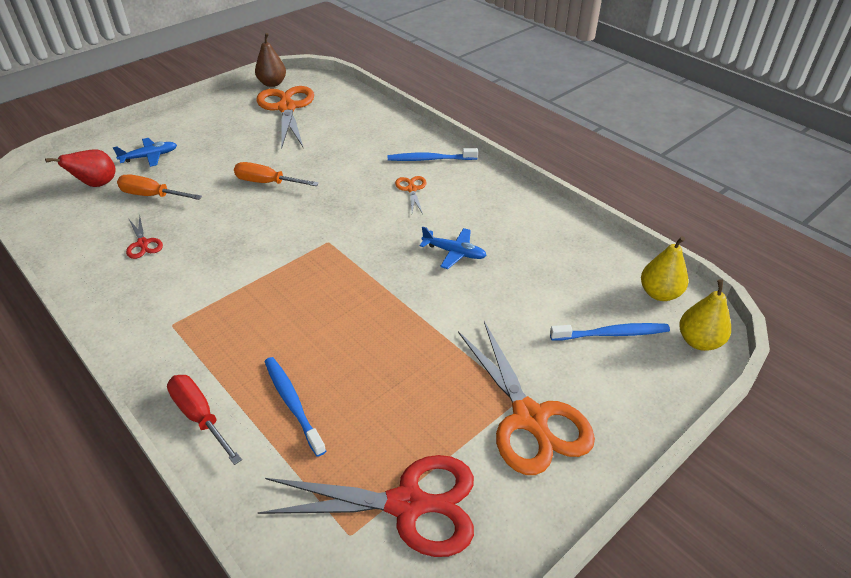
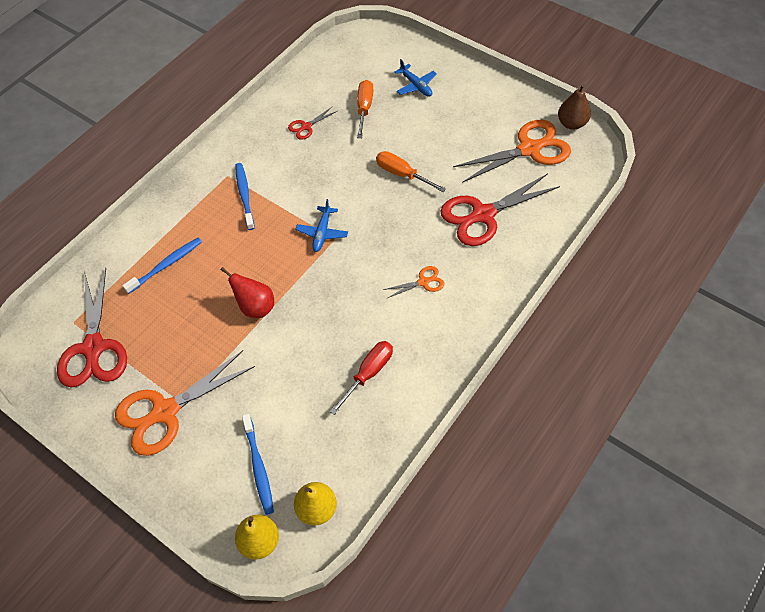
camera: 80 degrees right, 15 degrees up
red pear [45,149,115,187] -> red pear moved to [220,267,274,318]
red screwdriver [167,375,242,465] -> red screwdriver moved to [330,341,393,415]
orange screwdriver [234,162,319,186] -> orange screwdriver turned 60 degrees counterclockwise [376,151,446,192]
blue toothbrush [388,148,478,161] -> blue toothbrush moved to [235,163,255,230]
blue plane [420,227,487,269] -> blue plane moved to [295,199,348,252]
none -> red scissors [440,174,560,246]

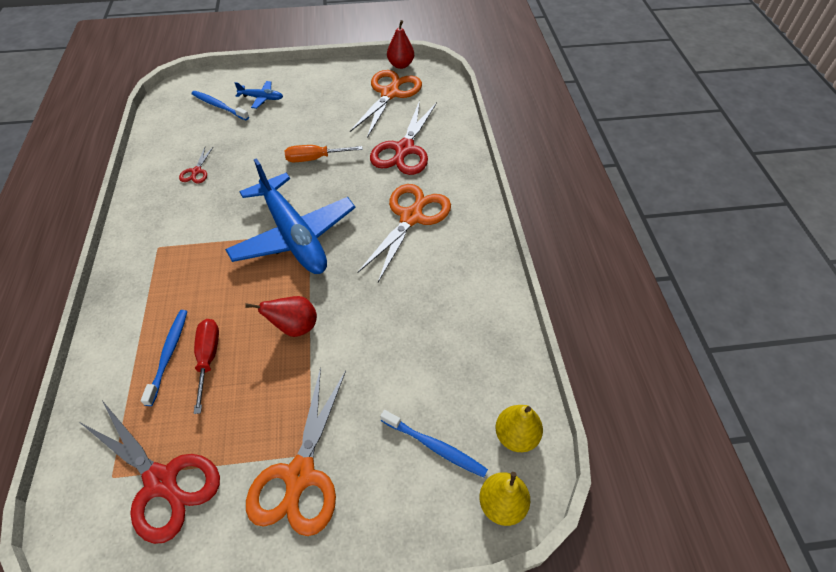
camera: 45 degrees left, 5 degrees down
blue toothbrush [235,163,255,230] -> blue toothbrush moved to [192,91,249,120]
blue plane [295,199,348,252] -> blue plane [225,158,355,274], size x2.41
red screwdriver [330,341,393,415] -> red screwdriver moved to [194,319,219,414]
orange screwdriver [357,80,373,138] -> none
orange scissors [383,266,444,298] -> orange scissors [357,184,451,282], size x2.17
brown pear [558,84,591,130] -> red pear [387,20,414,69]

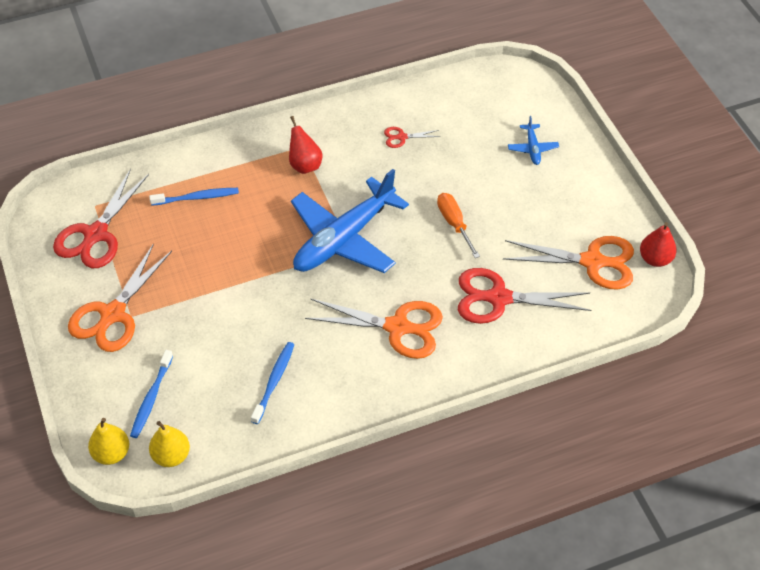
camera: 75 degrees right, 0 degrees up
blue toothbrush [192,91,249,120] -> blue toothbrush moved to [251,342,295,424]
red screwdriver [194,319,219,414] -> none
red pear [245,296,317,337] -> red pear moved to [289,116,322,174]
orange scissors [246,367,346,536] -> orange scissors turned 60 degrees counterclockwise [68,243,172,352]

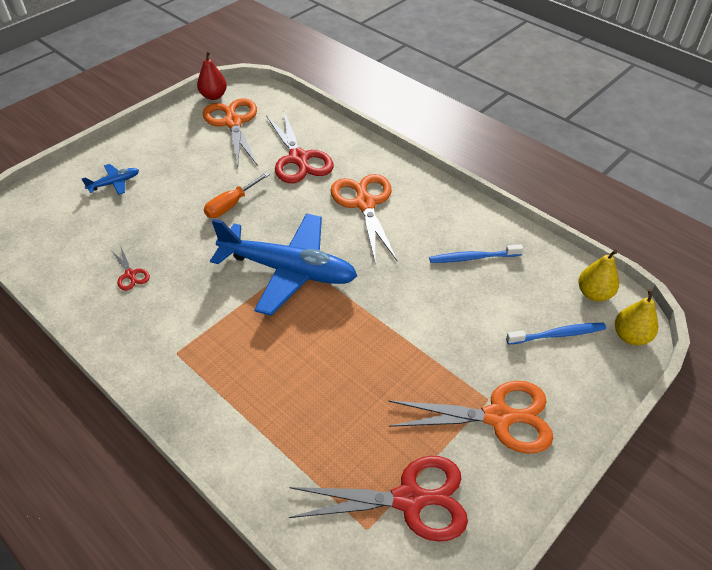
camera: 115 degrees left, 5 degrees down
blue toothbrush [149,188,239,206] -> none
red pear [289,116,322,174] -> none

